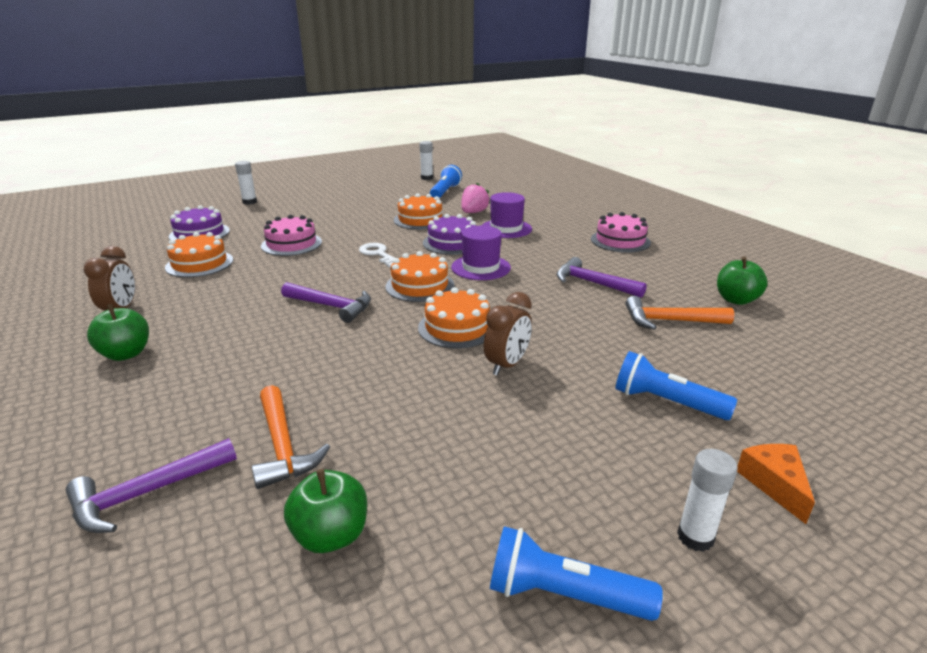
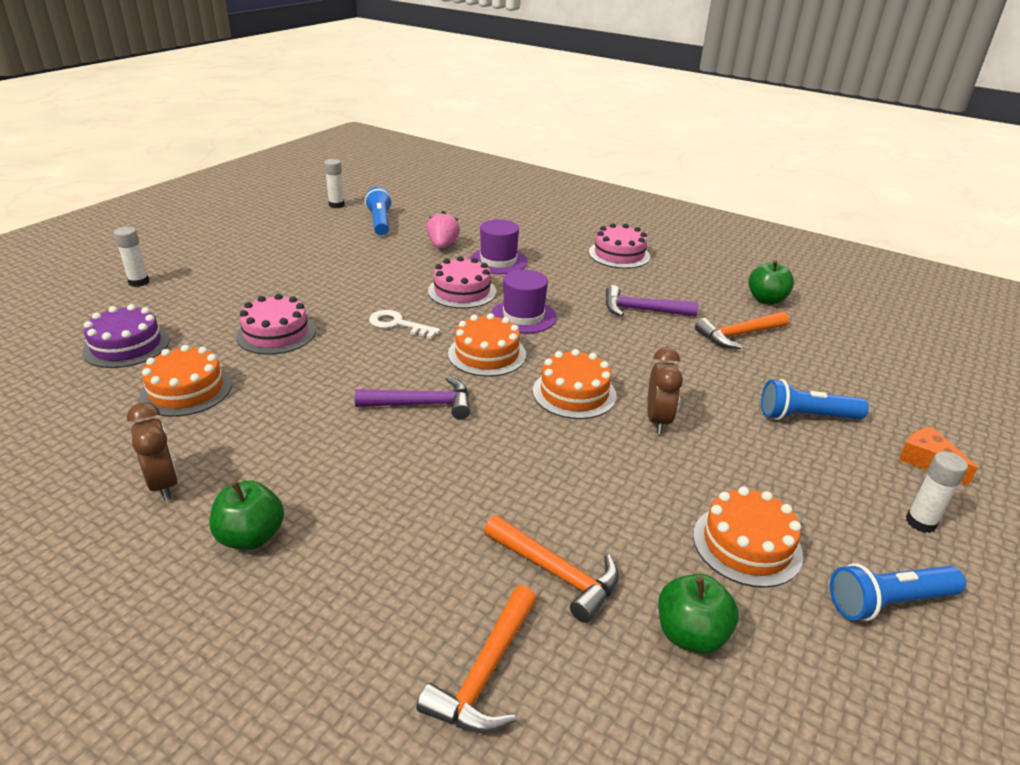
camera: 30 degrees left, 5 degrees up
purple hammer [66,438,237,533] -> orange hammer [416,585,537,733]
orange cake [394,193,444,230] -> orange cake moved to [693,487,803,588]
purple cake [423,214,476,255] -> pink cake [428,256,496,309]

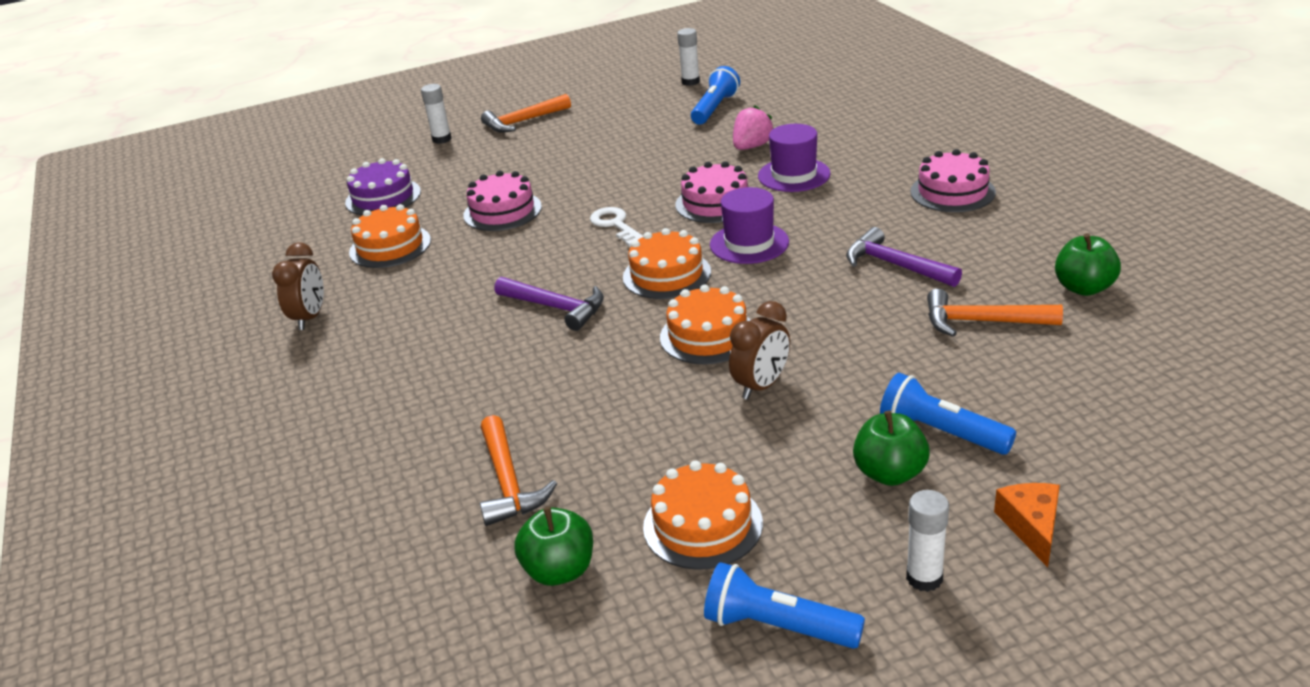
camera: 40 degrees right, 0 degrees up
green apple [209,481,284,550] -> green apple moved to [853,410,930,486]
orange hammer [416,585,537,733] -> orange hammer moved to [481,94,571,133]

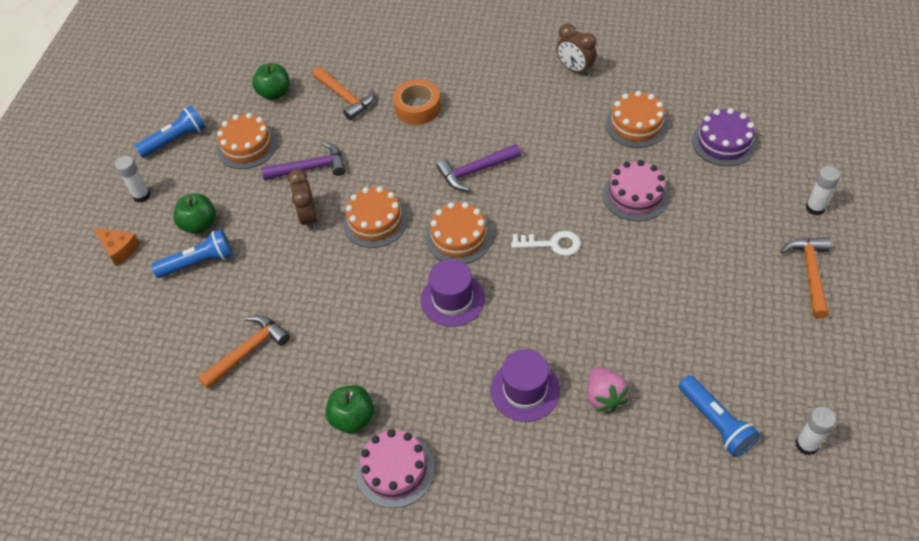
camera: 125 degrees right, 20 degrees up
orange hammer [480,415,557,526] -> orange hammer turned 150 degrees counterclockwise [313,67,375,120]
pink cake [676,161,748,223] -> none
purple hammer [846,227,962,287] -> purple hammer moved to [261,142,346,181]
green apple [1055,233,1121,296] -> green apple moved to [325,385,375,434]
none -> orange tape [393,80,441,125]

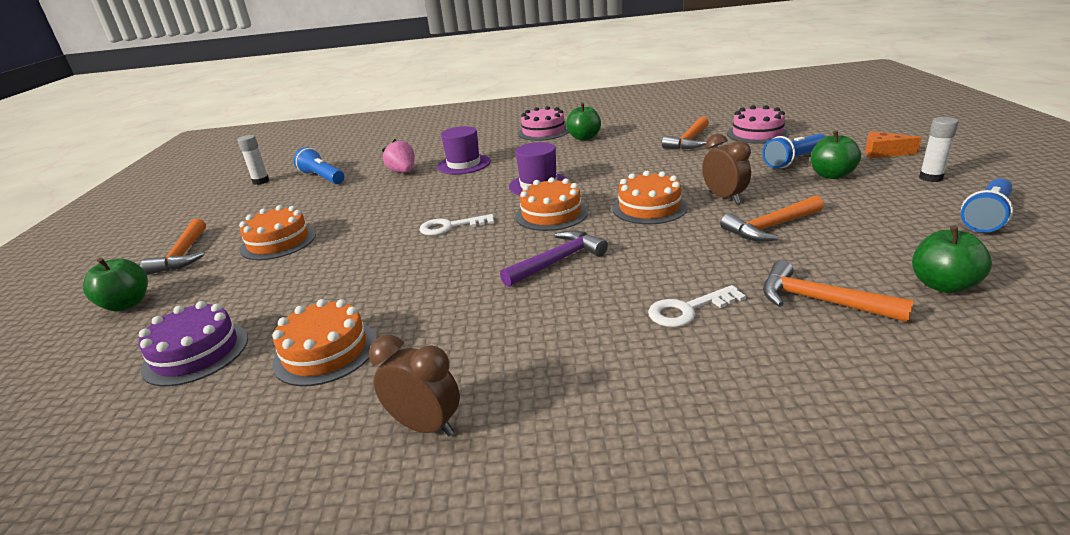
camera: 165 degrees right, 25 degrees down
orange cake [217,113,278,169] -> orange cake moved to [239,205,316,260]
purple hammer [261,142,346,181] -> orange hammer [720,195,824,242]
orange tape [393,80,441,125] -> white key [648,285,746,327]
pink cake [603,160,669,221] -> pink cake moved to [727,105,789,144]
white glue stick [806,166,840,216] -> green apple [83,258,148,311]

